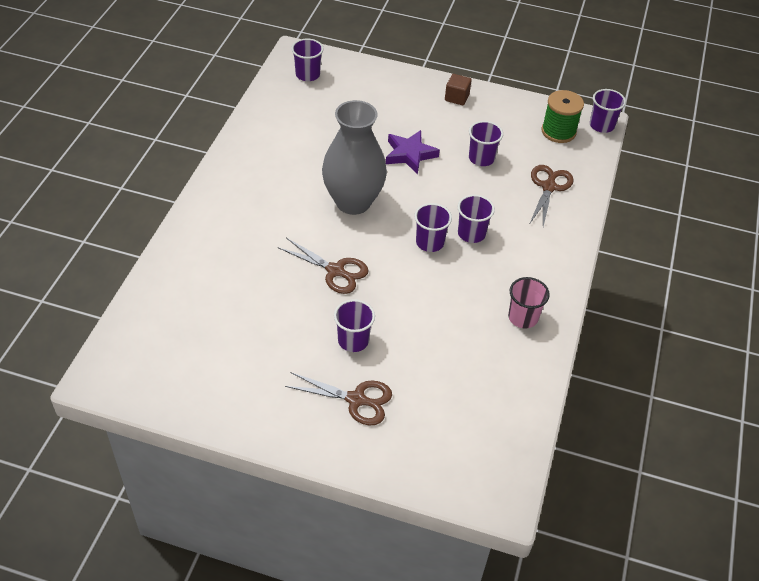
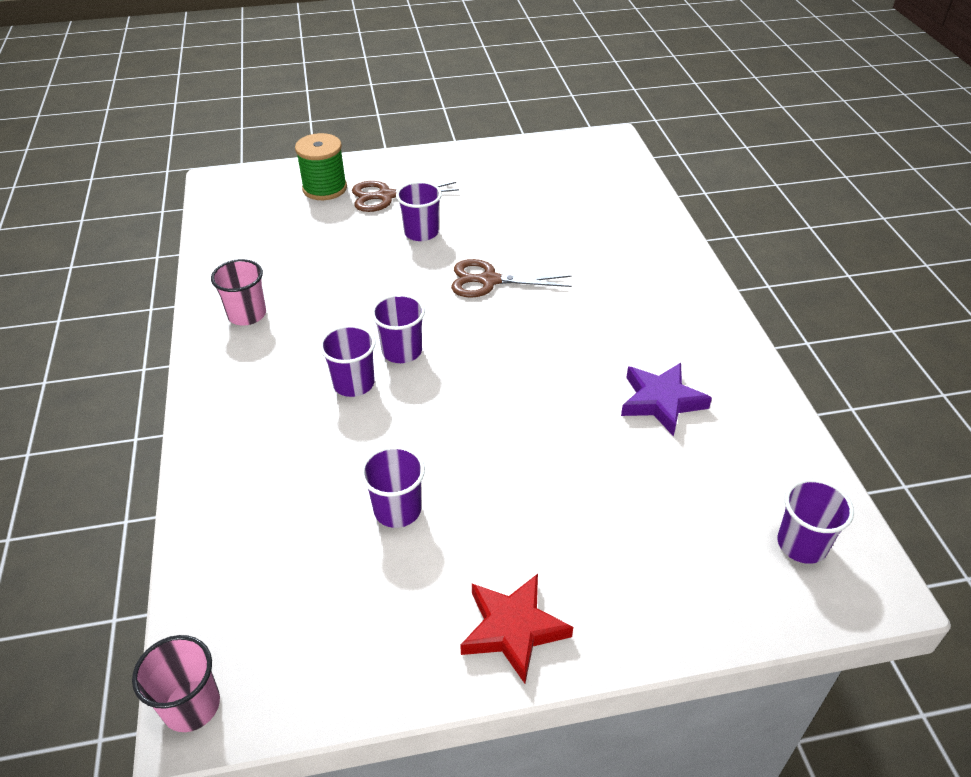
camera: 155 degrees right, 5 degrees down
grey vase [322,100,387,215] -> none
purple star [386,130,440,174] -> purple star moved to [621,363,712,437]
brown cube [445,74,472,105] -> red star [460,574,573,684]
brown scissors [530,165,574,227] -> none
green spool [541,90,584,143] -> green spool moved to [295,133,347,200]
purple cup [590,89,626,133] -> pink cup [132,635,220,732]

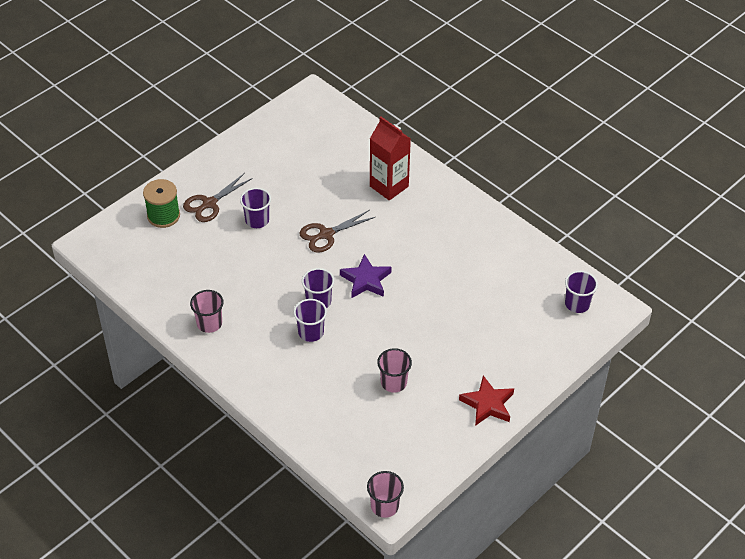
camera: 35 degrees left, 5 degrees up
purple cup [360,446,425,528] -> pink cup [377,348,412,393]
purple star [621,363,712,437] -> purple star moved to [340,254,391,298]
none -> red carton [370,117,411,200]

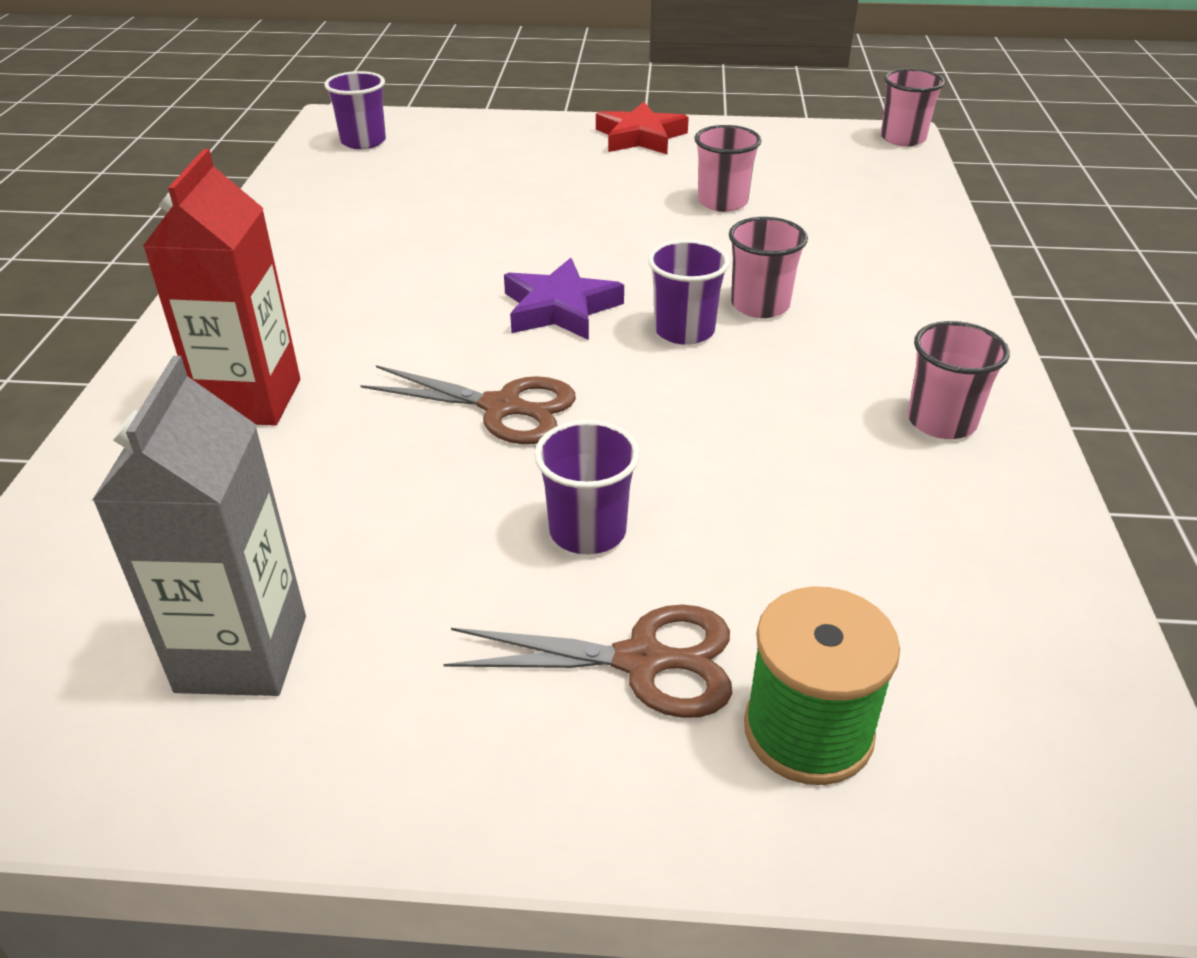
camera: 130 degrees left, 10 degrees down
purple cup [294,299,327,342] -> pink cup [729,217,808,318]
none -> grey carton [92,356,306,696]

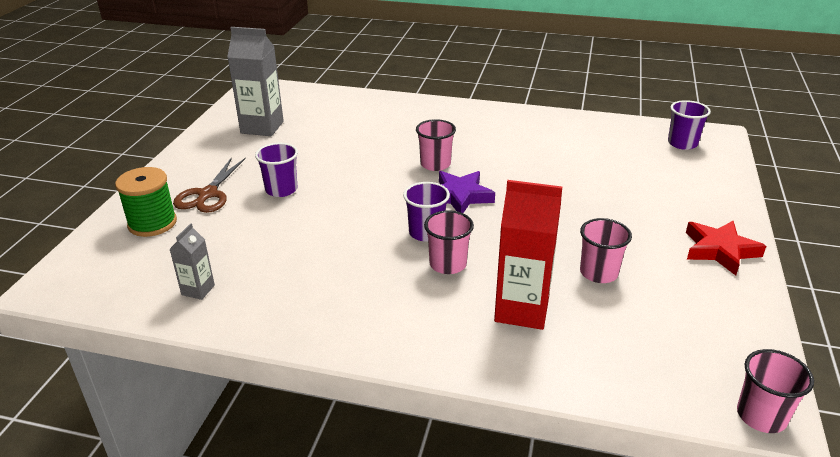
camera: 100 degrees right, 5 degrees down
red carton [143,149,300,426] -> red carton moved to [494,180,562,330]
brown scissors [360,365,576,444] -> none
pink cup [908,321,1010,439] -> pink cup moved to [416,119,456,171]
none -> grey carton [170,223,215,300]

